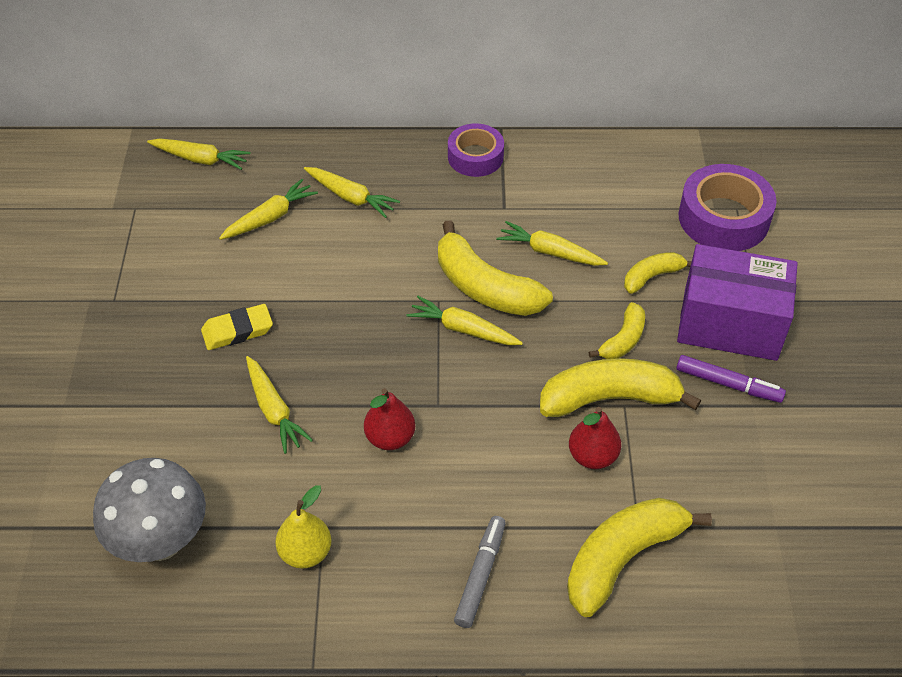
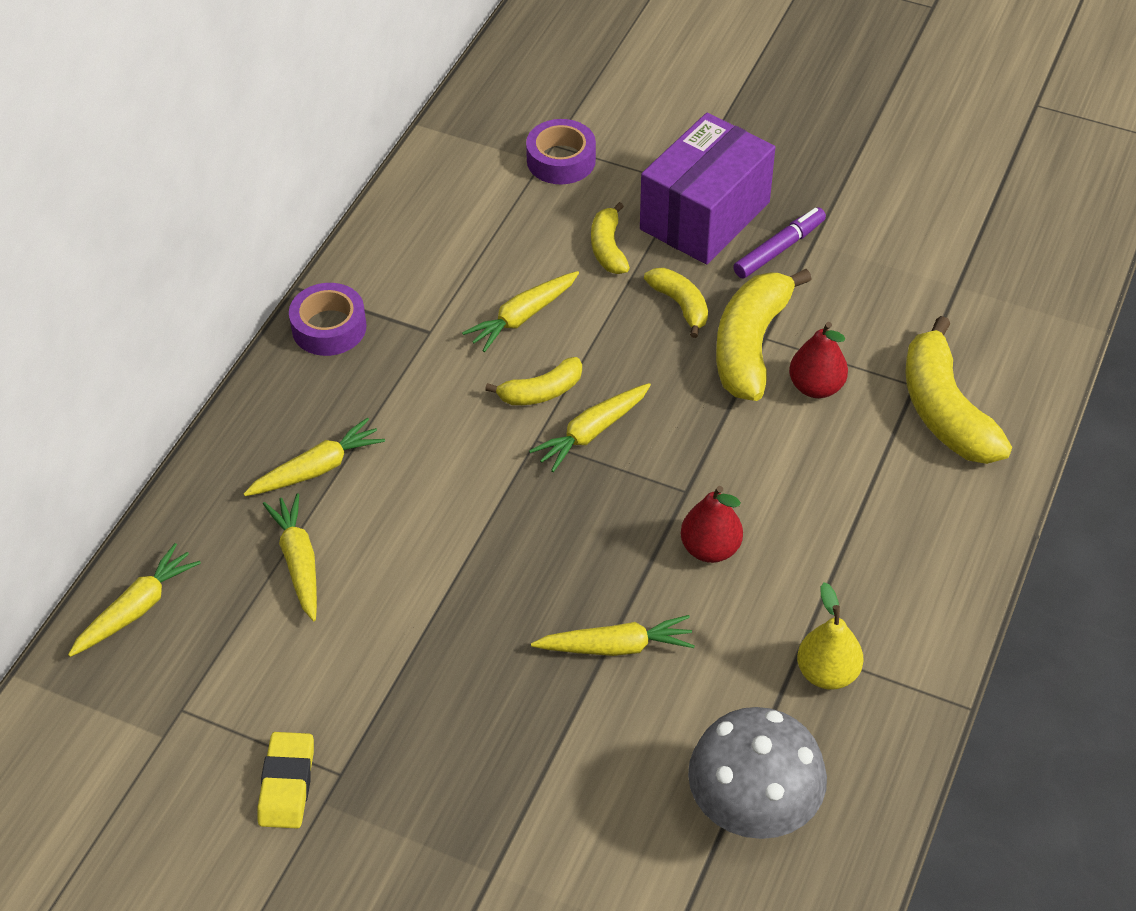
camera: 65 degrees left, 0 degrees up
yellow eraser [201,304,273,350] -> yellow eraser moved to [258,732,314,829]
yellow banana [438,220,553,316] -> yellow banana [485,357,582,405], size x0.55
grey marker [454,516,506,628] -> none
purple tape [678,164,777,251] -> purple tape [526,119,596,184], size x0.65

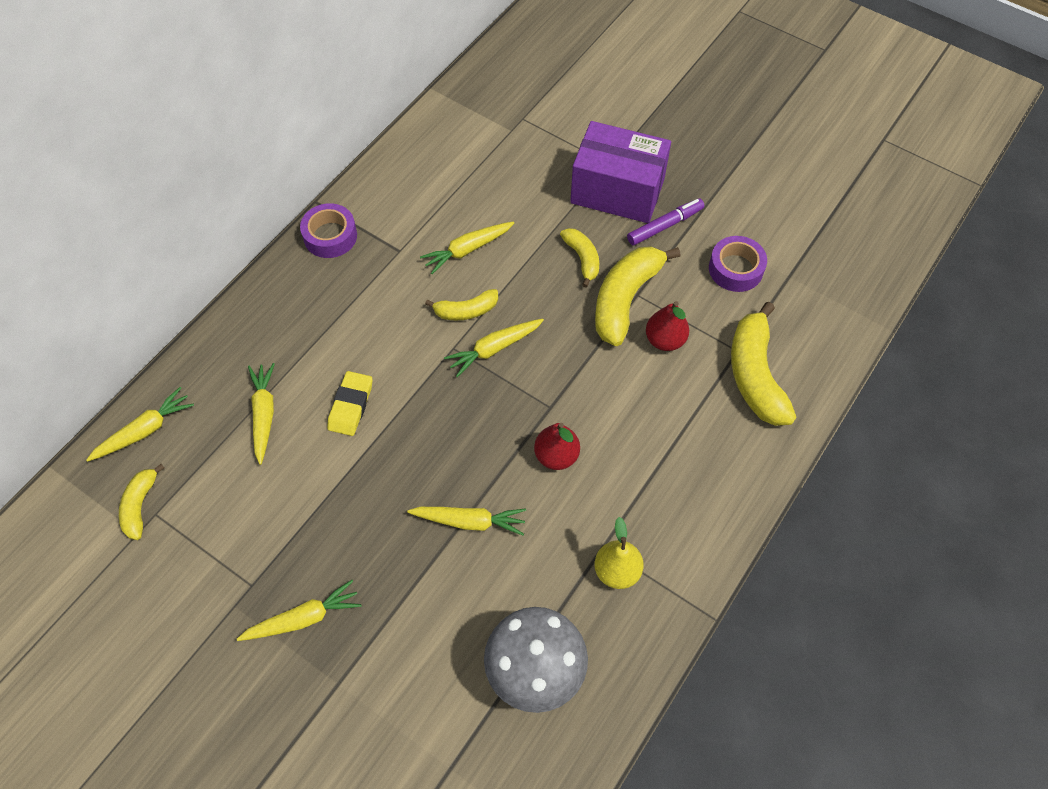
camera: 10 degrees right, 10 degrees up
yellow carrot [244,418,385,496] -> yellow carrot moved to [237,580,362,641]
yellow eraser [258,732,314,829] -> yellow eraser moved to [327,371,372,436]
purple tape [526,119,596,184] -> purple tape moved to [709,236,767,292]
yellow banana [591,202,630,274] -> yellow banana moved to [119,464,164,540]
purple box [640,113,775,265] -> purple box turned 60 degrees clockwise [570,121,671,223]

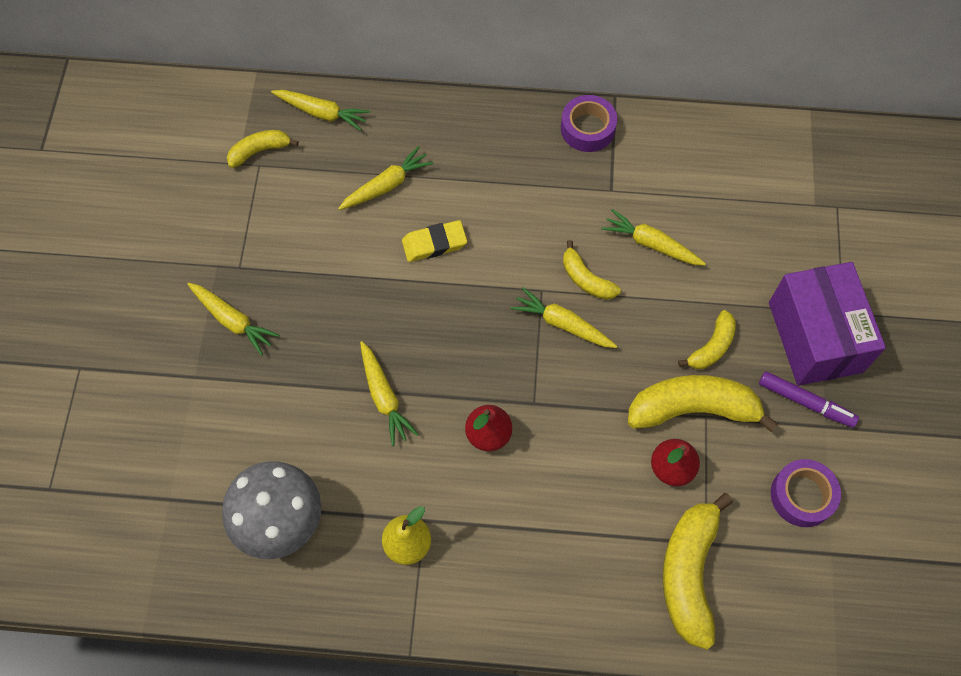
camera: 60 degrees right, 5 degrees up
yellow banana [731,302,797,426] -> yellow banana turned 45 degrees counterclockwise [663,493,733,650]

